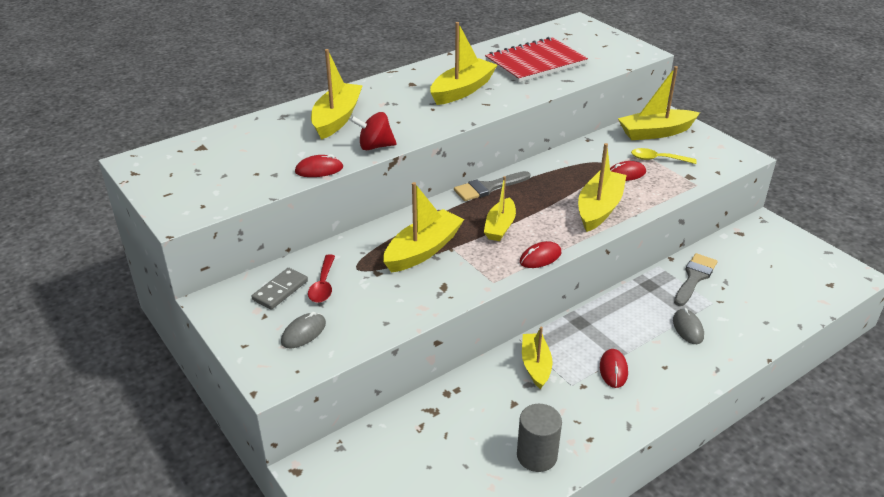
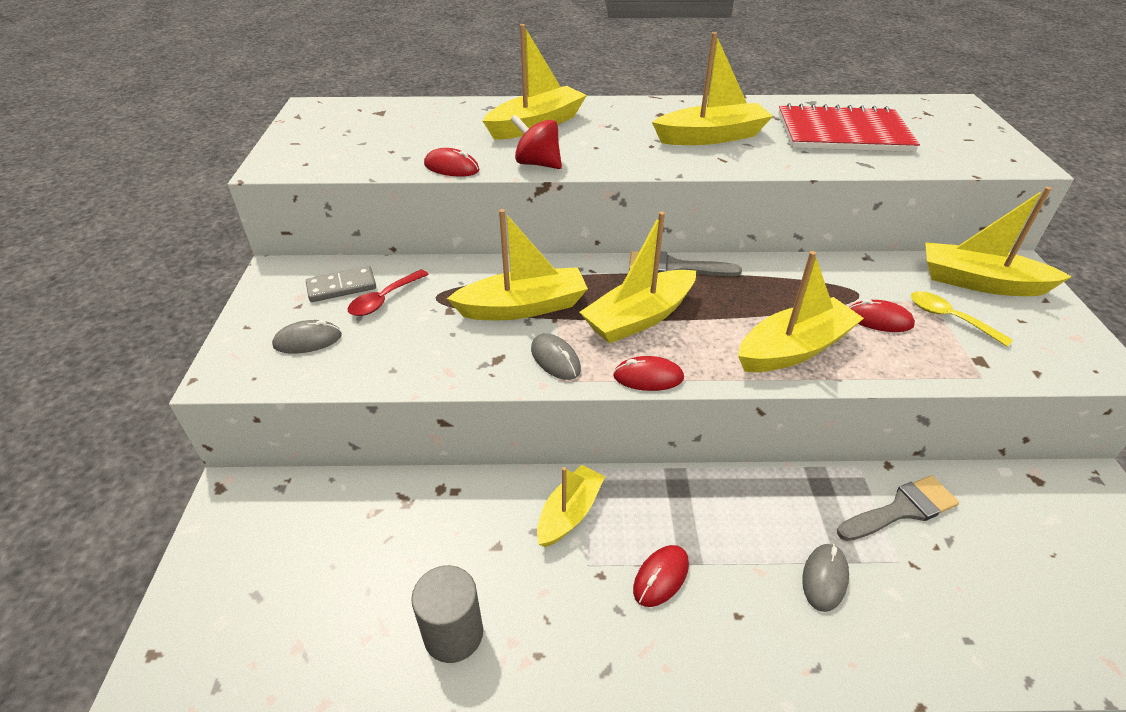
camera: 35 degrees right, 5 degrees up
yellow boat [484,176,516,241] -> yellow boat [580,211,696,343], size x1.50
none -> grey mouse [531,334,581,380]

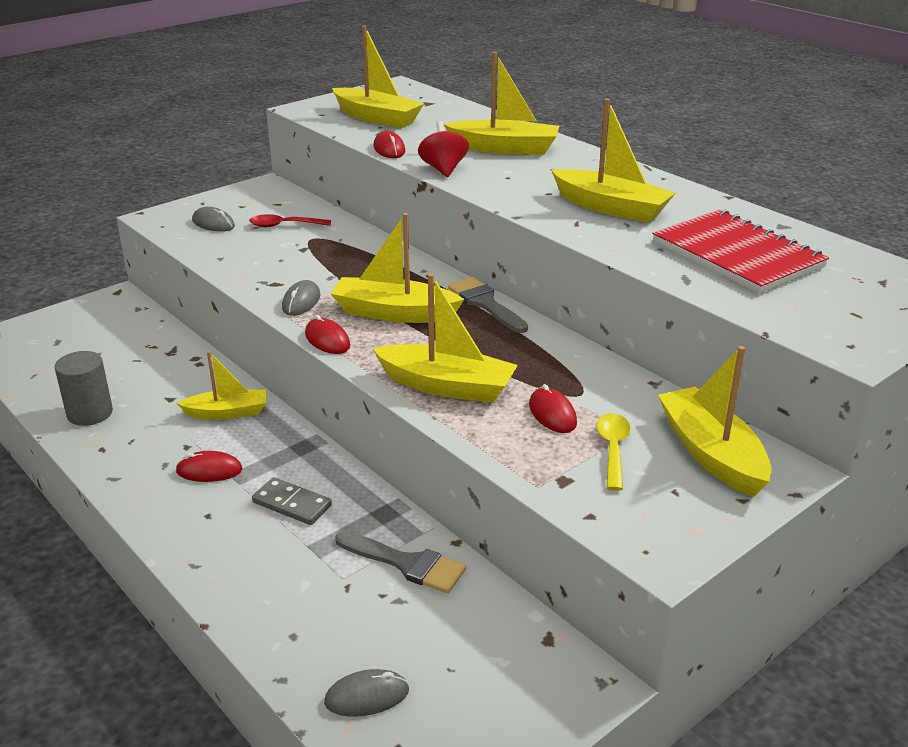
camera: 50 degrees right, 10 degrees down
grey domino [306,266,376,302] -> grey domino moved to [252,477,332,525]
yellow boat [447,209,588,320] -> yellow boat moved to [332,26,424,128]
grey mouse [802,544,849,612] -> grey mouse moved to [324,669,409,717]

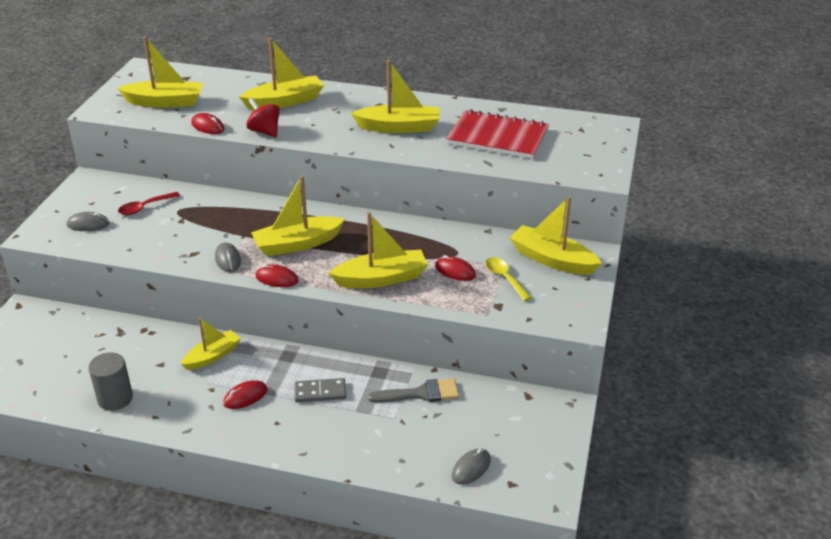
camera: 35 degrees left, 5 degrees up
grey brush [448,277,528,333] -> none

